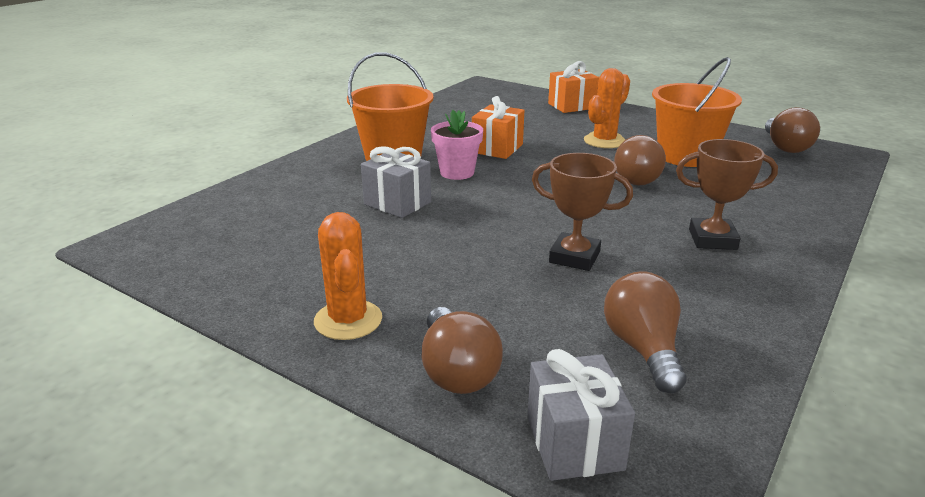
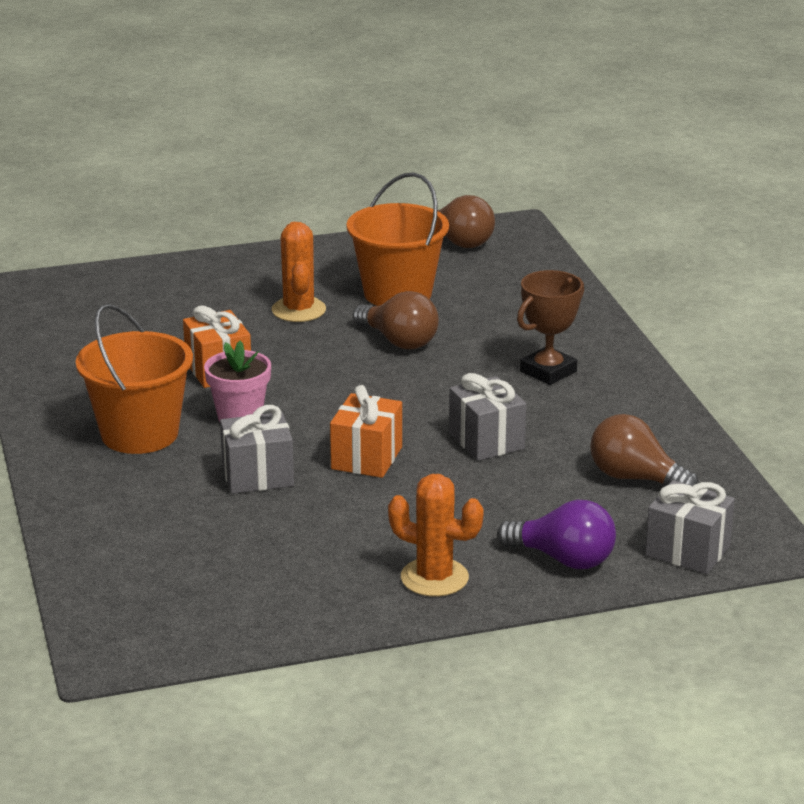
camera: 50 degrees left, 0 degrees up
brown light bulb [422,307,503,394] -> purple light bulb [497,500,616,569]
brown trophy [532,153,633,271] -> grey gift [449,373,526,461]
orange gift [548,61,599,113] -> orange gift moved to [330,385,402,478]

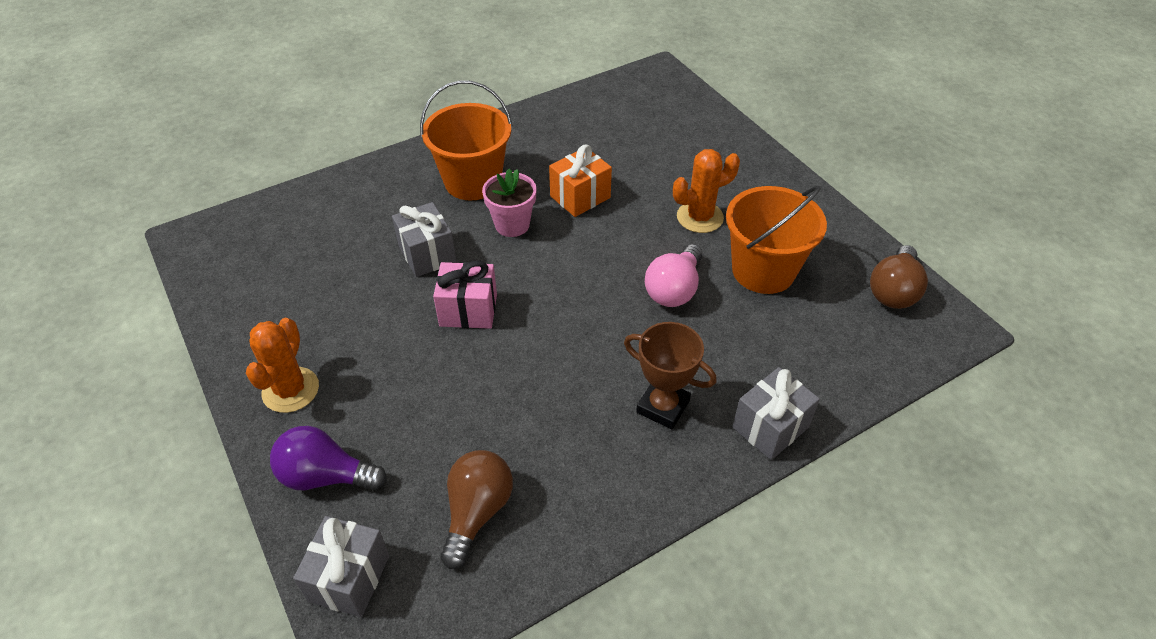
camera: 75 degrees right, 20 degrees up
orange gift [330,385,402,478] -> pink gift [433,261,497,329]
brown light bulb [353,291,439,349] -> pink light bulb [645,244,703,307]
grey gift [449,373,526,461] -> grey gift moved to [732,367,820,460]
purple light bulb [497,500,616,569] -> purple light bulb turned 90 degrees clockwise [270,426,387,490]

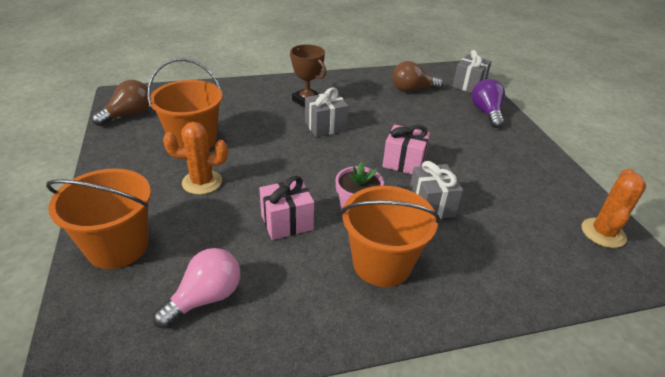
camera: 165 degrees left, 10 degrees down
orange cactus [246,318,319,413] -> orange cactus moved to [582,169,646,248]
purple light bulb [270,426,387,490] -> purple light bulb turned 120 degrees counterclockwise [472,79,505,128]
brown light bulb [440,450,513,569] -> brown light bulb turned 45 degrees clockwise [392,61,443,92]
orange gift [549,145,612,217] -> pink gift [259,176,314,240]
pink light bulb [645,244,703,307] -> pink light bulb moved to [153,248,240,329]
grey gift [732,367,820,460] -> grey gift moved to [305,87,349,137]
none -> orange bucket [46,169,151,269]

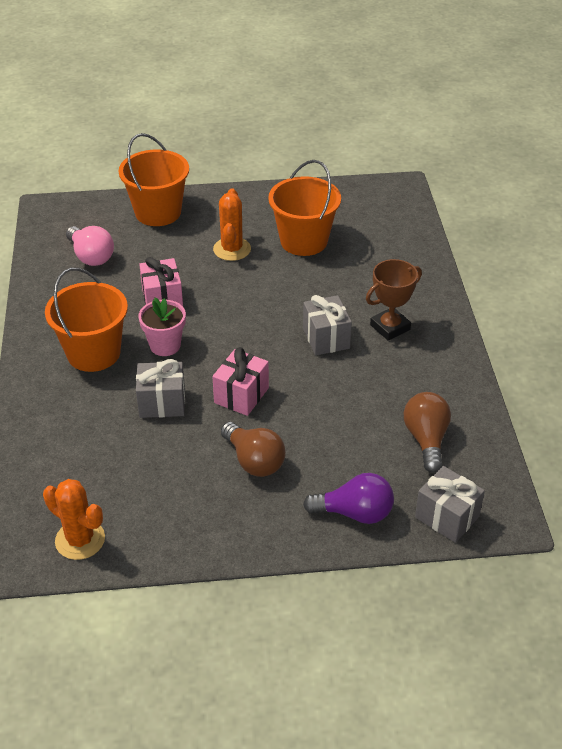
camera: 100 degrees right, 5 degrees up
brown light bulb [92,80,151,126] -> brown light bulb moved to [221,422,286,477]

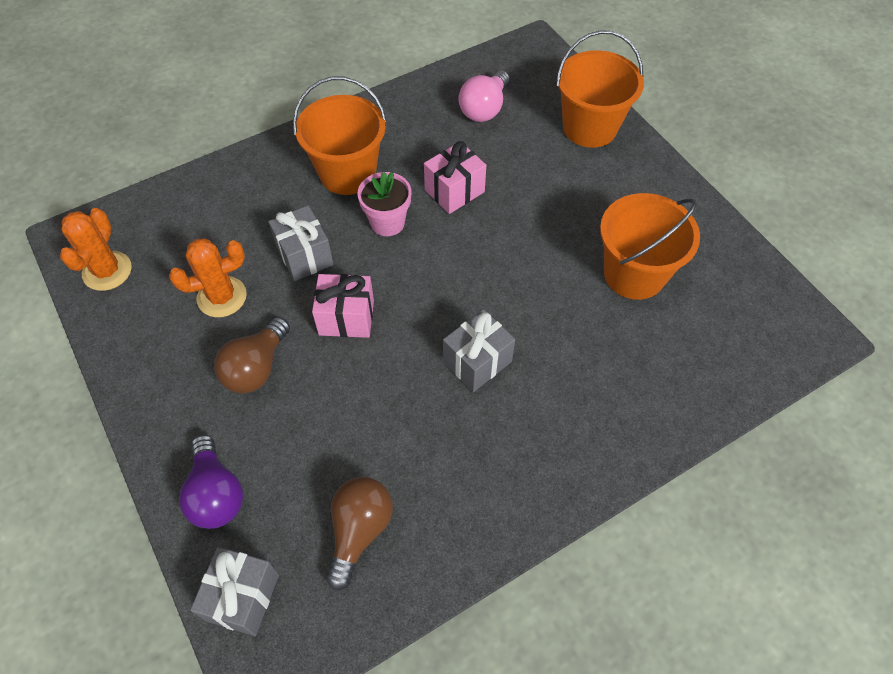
camera: 65 degrees right, 15 degrees up
orange cactus [213,188,251,261] -> orange cactus moved to [169,239,247,317]
brown trophy [366,259,422,341] -> none
brown light bulb [404,392,451,473] -> brown light bulb turned 45 degrees counterclockwise [326,477,393,591]

